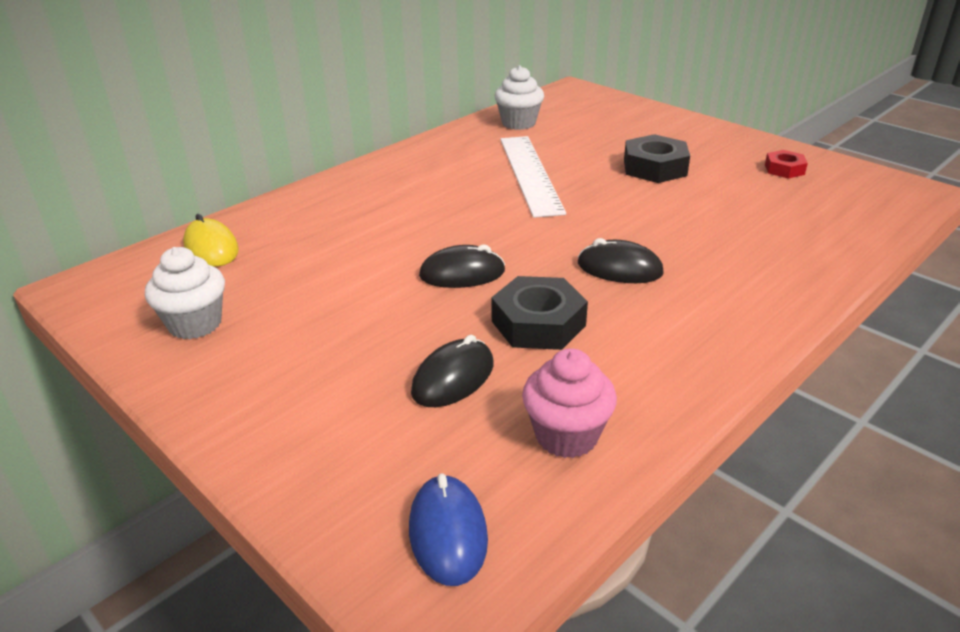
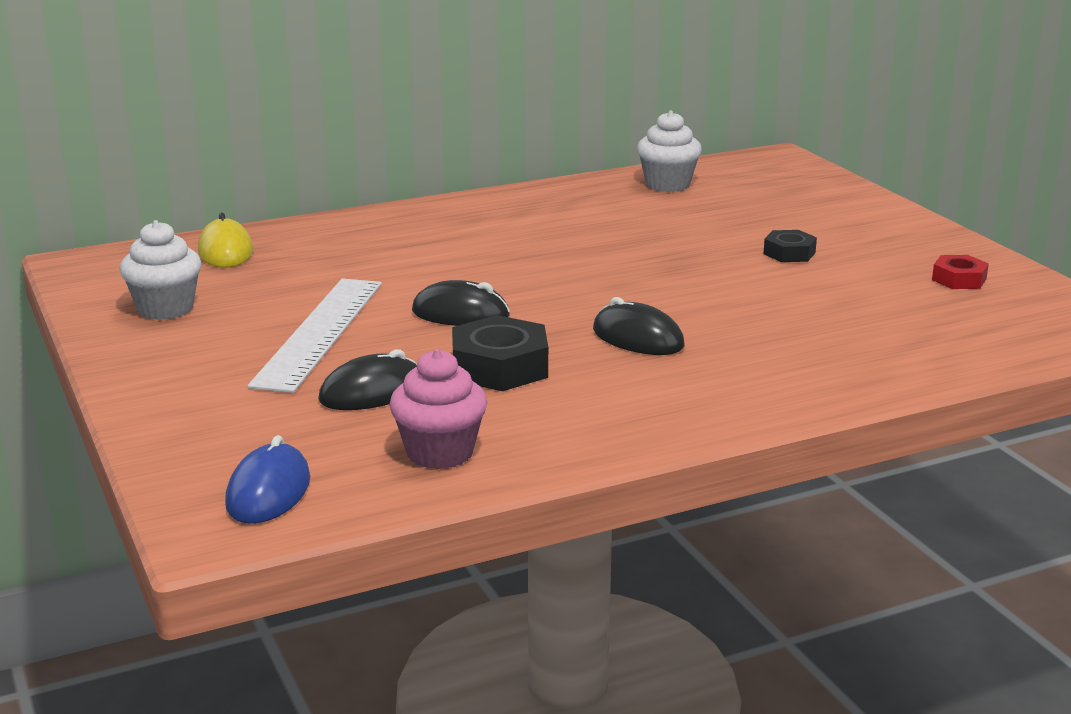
camera: 20 degrees right, 10 degrees down
white ruler [500,136,566,218] -> white ruler moved to [247,278,382,393]
black nut [624,134,690,183] -> black nut [764,230,817,262], size x0.58

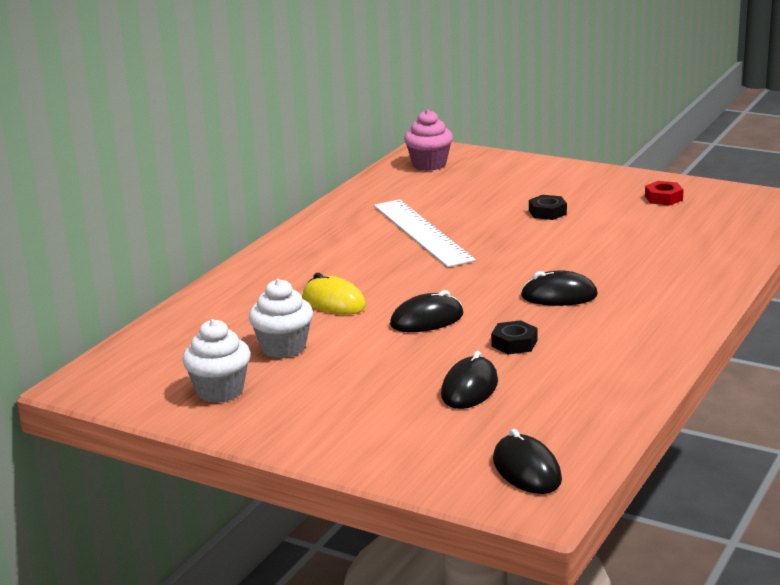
camera: 35 degrees left, 0 degrees up
yellow mouse [198,212,253,267] -> yellow mouse moved to [303,273,366,315]
blue mouse [225,435,310,524] -> black mouse [493,429,562,494]
white ruler [247,278,382,393] -> white ruler moved to [374,199,476,267]
pink cupcake [390,349,487,469] -> pink cupcake moved to [404,110,453,171]
black nut [452,315,548,391] -> black nut [491,320,537,354], size x0.58
white cupcake [637,111,702,192] -> white cupcake moved to [249,279,313,358]

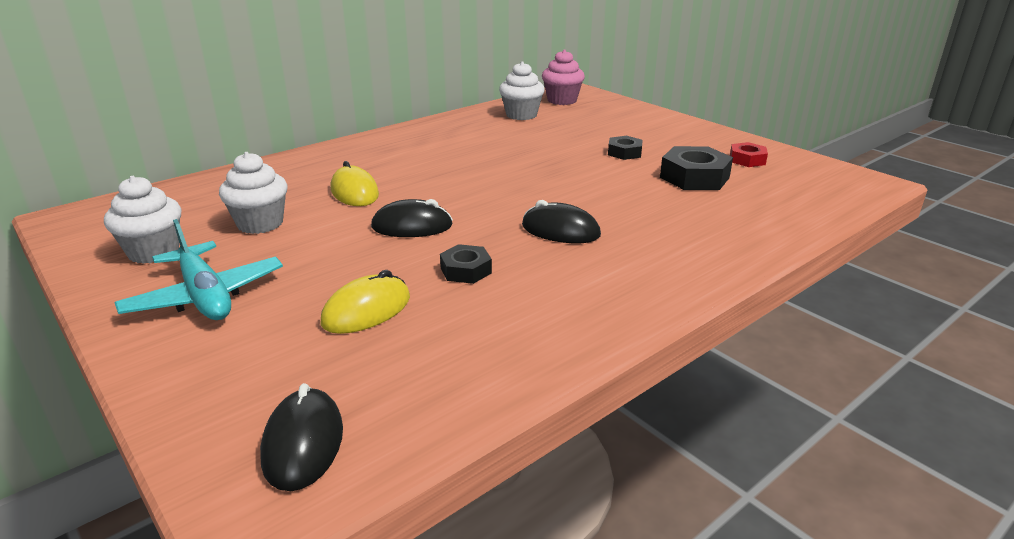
camera: 20 degrees right, 5 degrees up
white ruler [374,199,476,267] -> none
black mouse [441,351,498,409] -> yellow mouse [320,270,410,334]
none -> turquoise plane [114,219,283,320]
none -> white cupcake [499,61,545,120]
none -> black nut [660,146,733,190]

